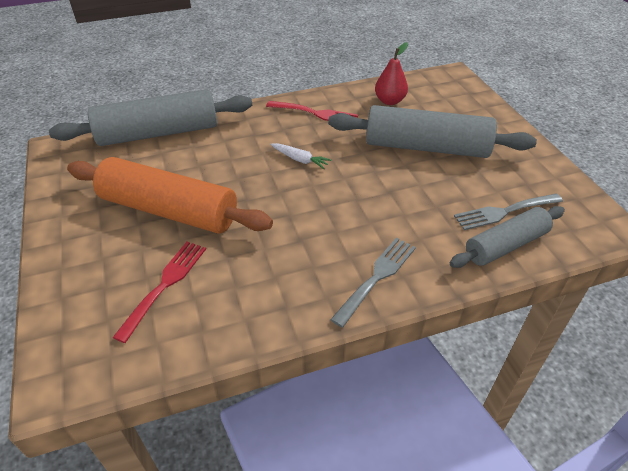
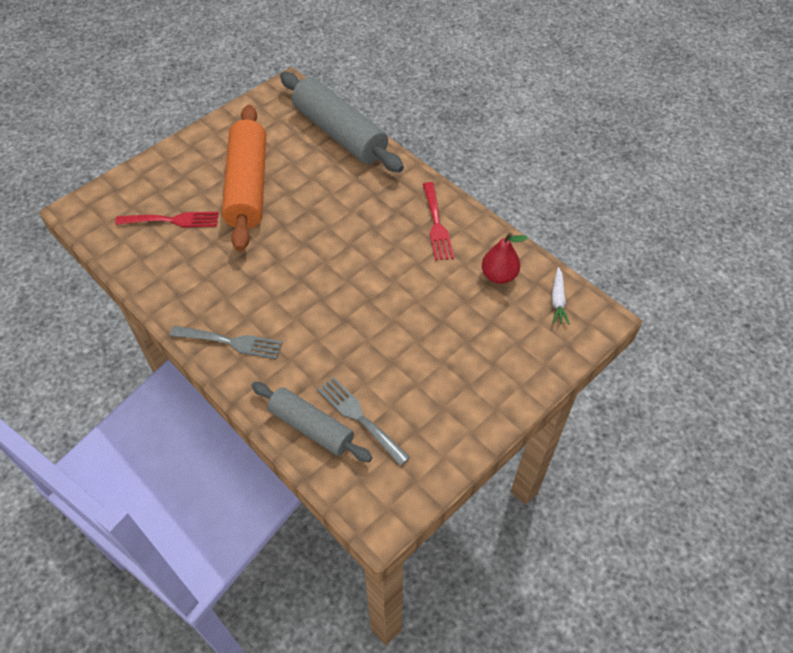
camera: 65 degrees right, 10 degrees up
white carrot [270,143,332,169] -> white carrot moved to [552,267,570,325]
grey rolling pin [328,105,537,158] -> none

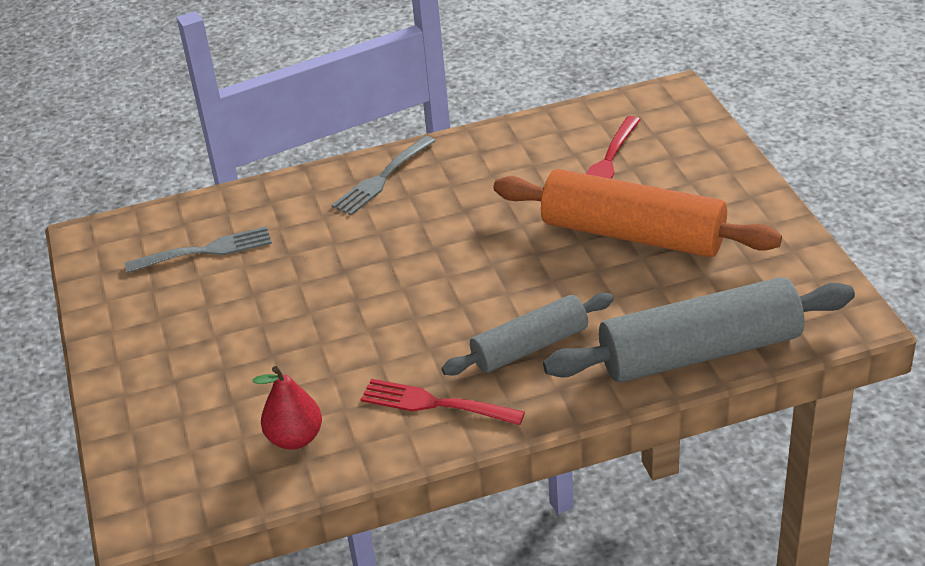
camera: 120 degrees right, 15 degrees down
grey rolling pin [251,382,372,462] -> grey rolling pin moved to [441,293,614,375]
white carrot [552,267,570,325] -> none

